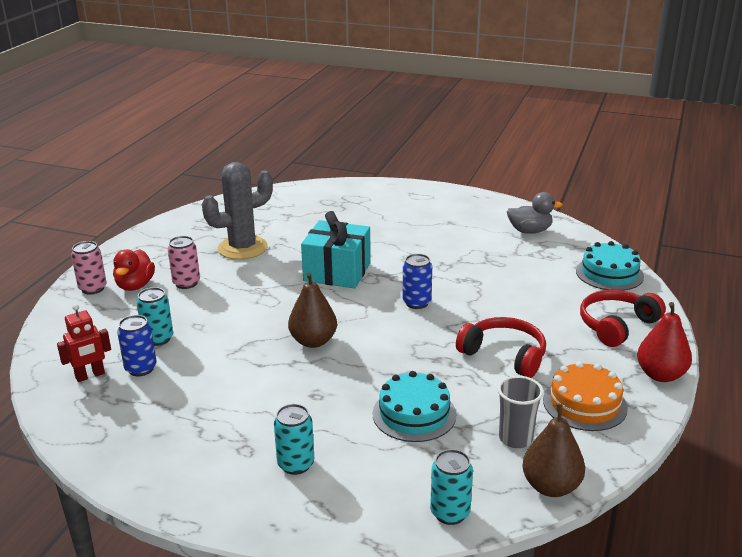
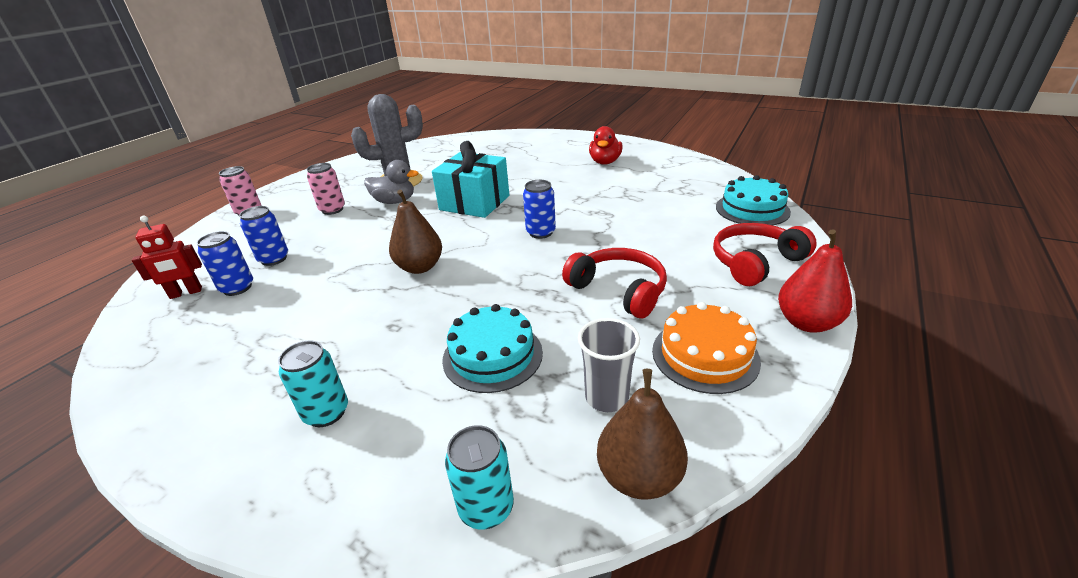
camera: 10 degrees right, 5 degrees up
red duck [113,249,155,291] -> red duck moved to [589,126,623,165]
turquoise can [136,287,173,346] -> blue can [239,206,288,266]
grey duck [507,192,563,234] -> grey duck moved to [364,160,419,204]

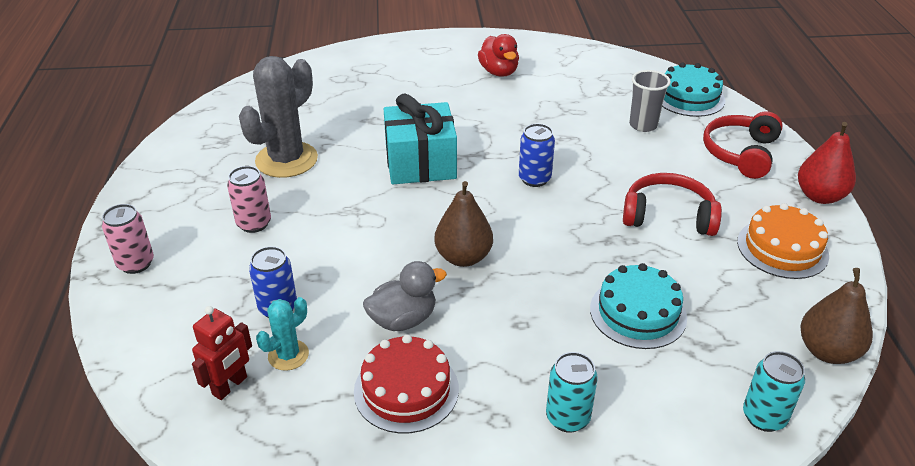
camera: 35 degrees left, 5 degrees up
blue can [197,231,253,296] -> turquoise cactus [256,297,309,371]
grey duck [364,160,419,204] -> grey duck moved to [363,261,447,331]
grey cup [578,318,640,412] -> grey cup moved to [629,70,671,132]
none -> red cake [354,335,459,433]

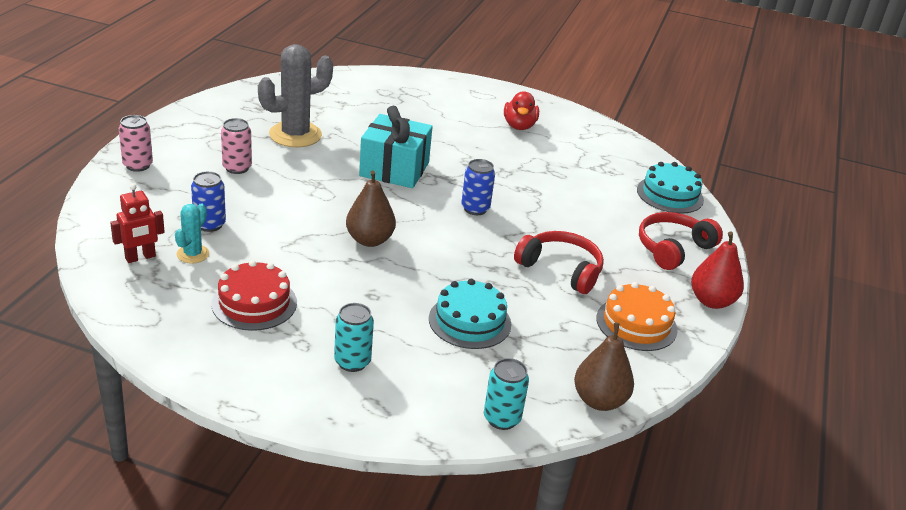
camera: 20 degrees right, 5 degrees down
turquoise cactus [256,297,309,371] -> turquoise cactus turned 45 degrees counterclockwise [175,204,209,264]
grey duck [363,261,447,331] -> none
grey cup [629,70,671,132] -> none

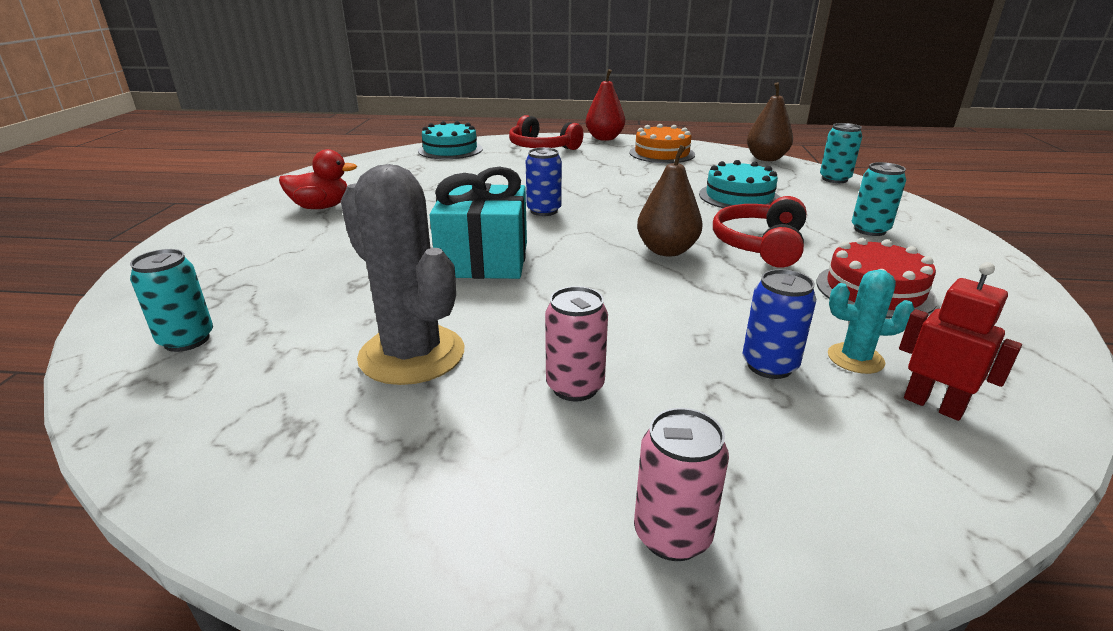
camera: 100 degrees left, 5 degrees down
red headphones [514,231,604,294] -> red headphones moved to [713,196,807,268]
none -> turquoise can [130,249,213,352]

